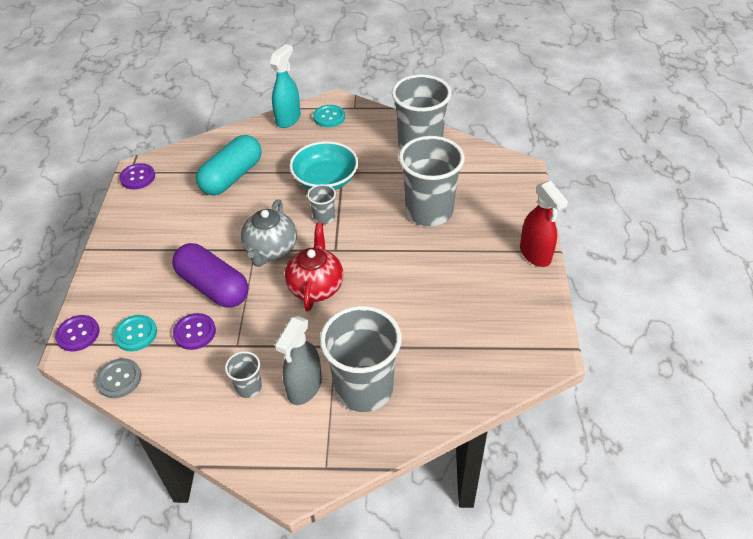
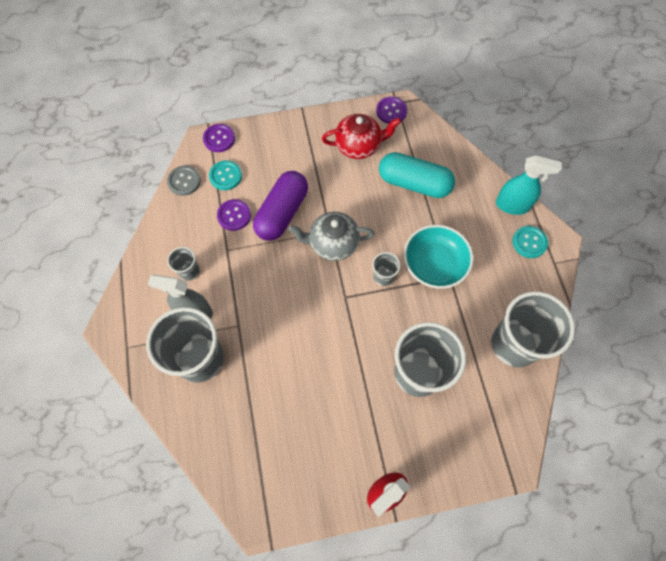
camera: 75 degrees right, 20 degrees up
red teapot [285,223,343,311] -> red teapot moved to [322,114,401,159]

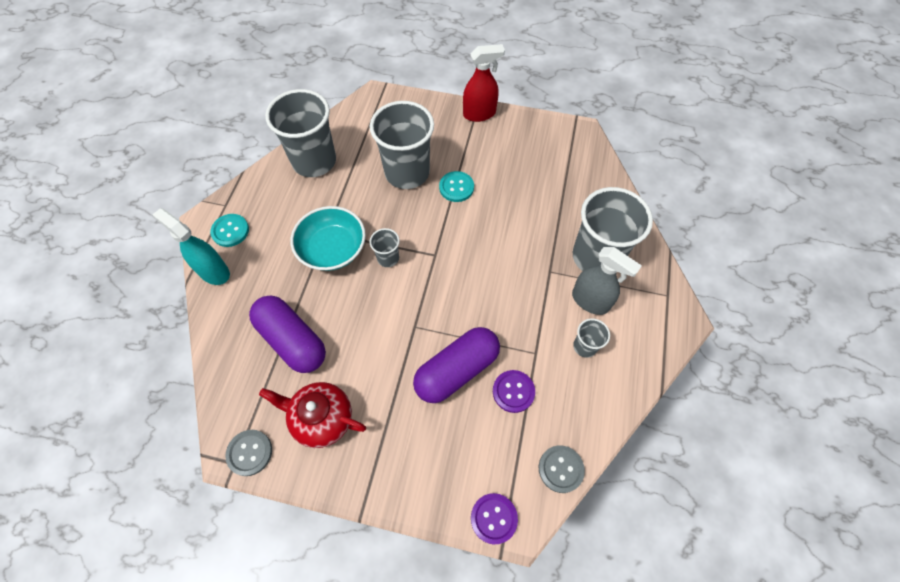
camera: 155 degrees left, 5 degrees down
turquoise button [209,160,242,190] -> turquoise button moved to [439,171,474,202]
grey teapot [288,212,374,261] -> none
purple button [376,96,408,124] -> grey button [225,430,272,476]
turquoise capsule [379,152,455,198] -> purple capsule [249,295,326,373]

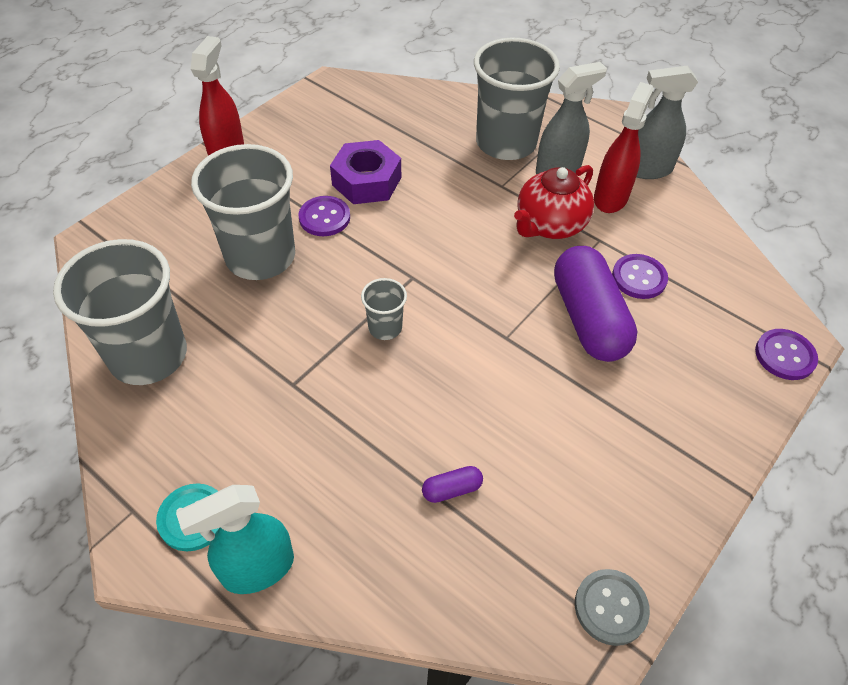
camera: 65 degrees left, 10 degrees down
purple capsule [249,295,326,373] -> purple capsule [422,466,483,503], size x0.41
red teapot [259,382,366,448] -> red teapot moved to [514,165,594,239]
turquoise bowl [290,206,366,271] -> none
turquoise button [439,171,474,202] -> purple button [299,196,350,236]
grey button [539,445,585,493] -> none
grey cup [573,318,610,358] -> red spray bottle [594,82,654,213]
none -> purple nut [330,140,401,204]
none -> grey spray bottle [636,66,698,179]

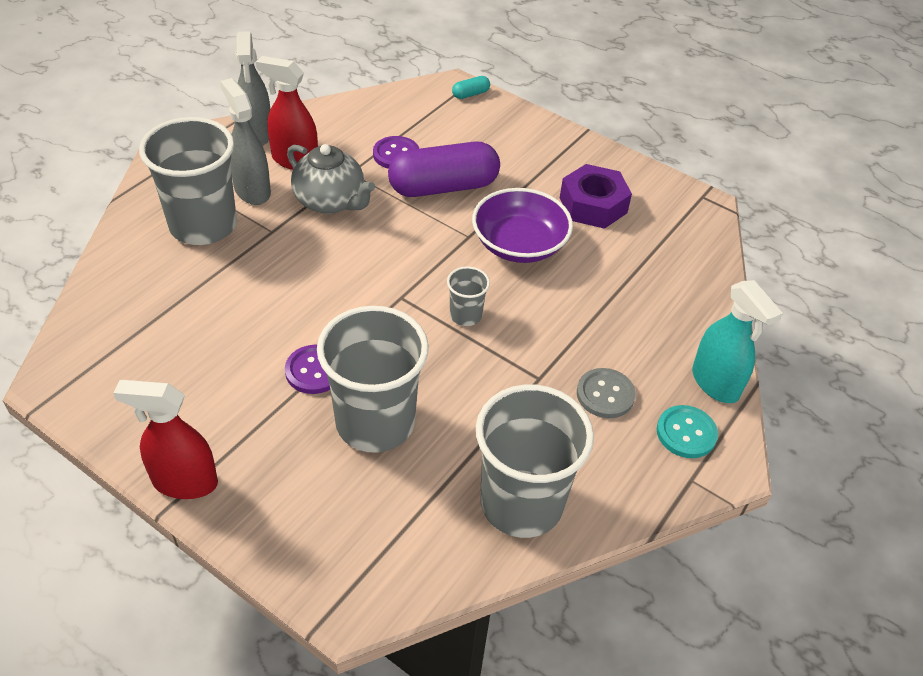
camera: 95 degrees left, 5 degrees down
purple nut [330,140,401,204] -> purple nut moved to [560,164,632,229]
purple capsule [422,466,483,503] -> none
red teapot [514,165,594,239] -> grey teapot [287,144,375,214]
grey button [575,569,650,646] -> grey button moved to [577,368,636,418]
purple button [755,329,818,380] -> turquoise capsule [452,76,490,99]
none -> purple bowl [472,188,573,263]

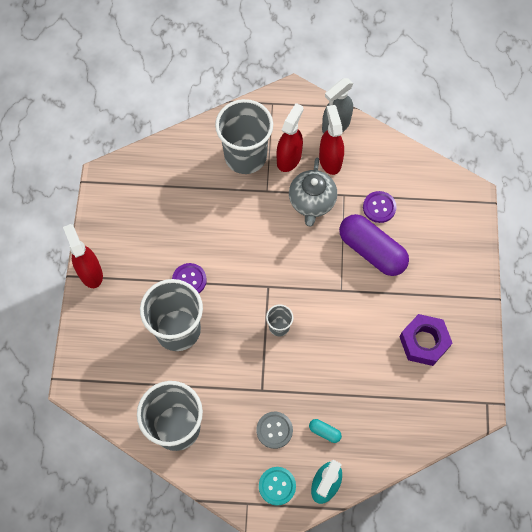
camera: 60 degrees right, 20 degrees up
grey spray bottle [220,78,271,205] -> red spray bottle [277,103,304,172]
turquoise capsule [452,76,490,99] -> turquoise capsule moved to [309,419,342,443]
purple bowl [472,188,573,263] -> none

